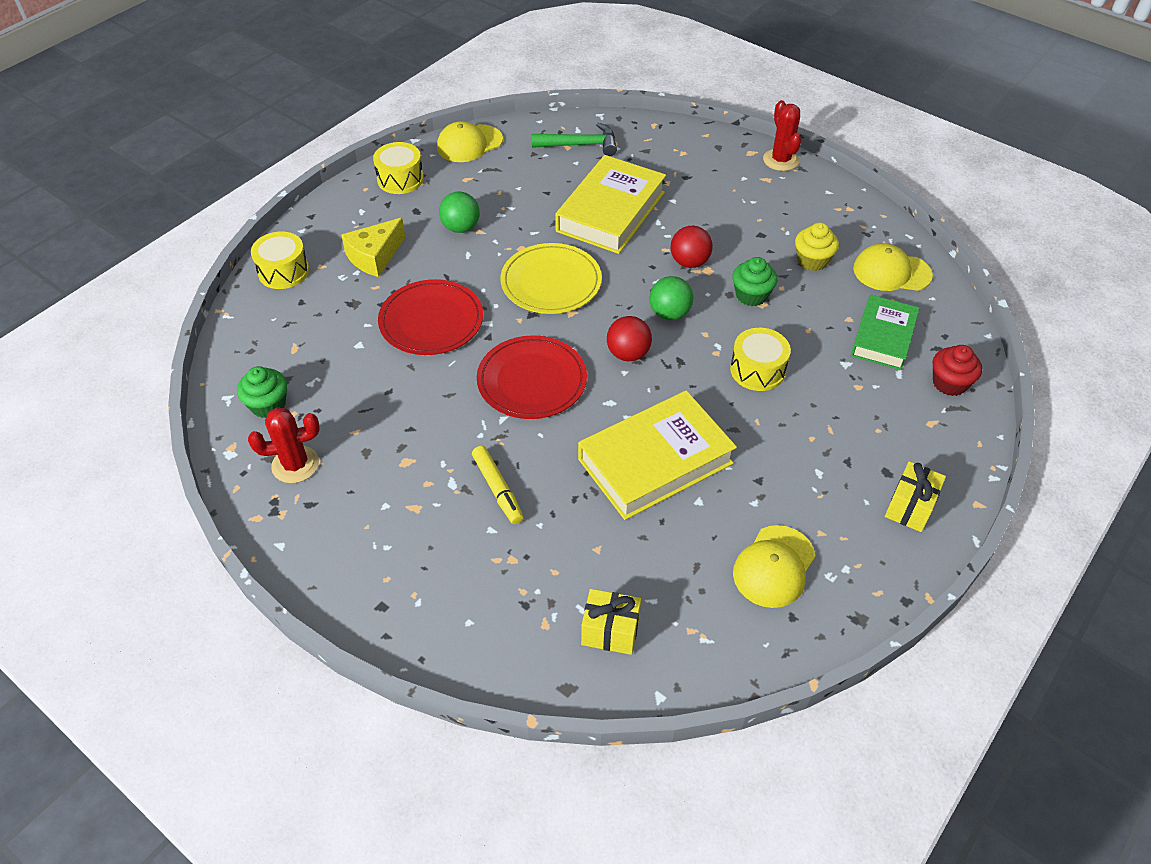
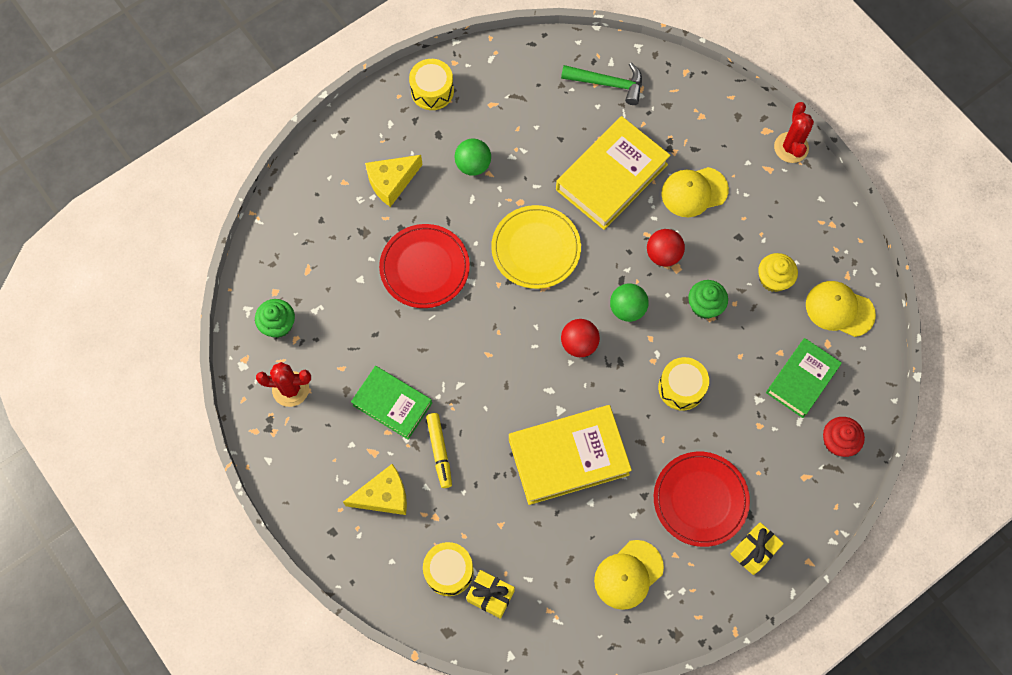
camera: 15 degrees right, 20 degrees up
yellow drum [251,232,309,289] -> yellow drum moved to [423,542,474,596]
yellow cap [437,121,503,162] -> yellow cap moved to [661,167,729,217]
red plate [477,335,587,419] -> red plate moved to [654,452,750,547]
none -> yellow cheese [343,464,407,515]
none -> green book [351,366,432,440]

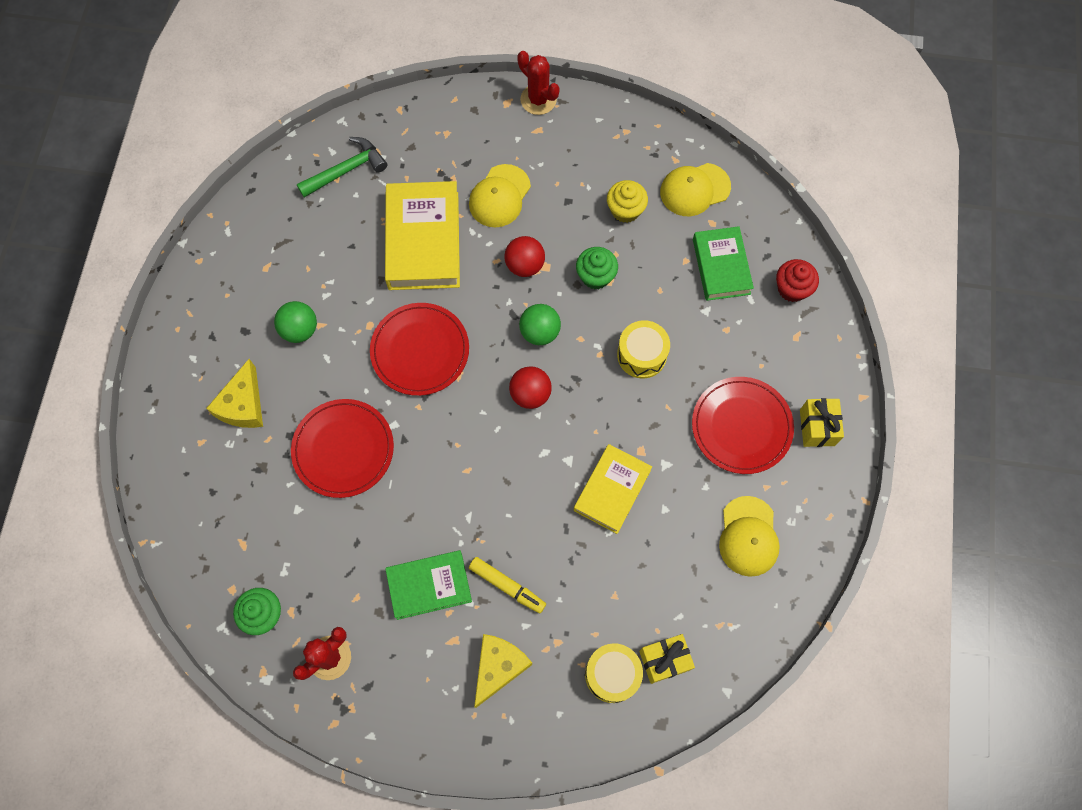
camera: 45 degrees left, 0 degrees up
yellow drum [409,59,454,110] -> none
yellow plate [491,205,581,289] -> red plate [370,303,469,396]
yellow book [509,405,632,505] -> yellow book [574,444,652,534], size x0.64

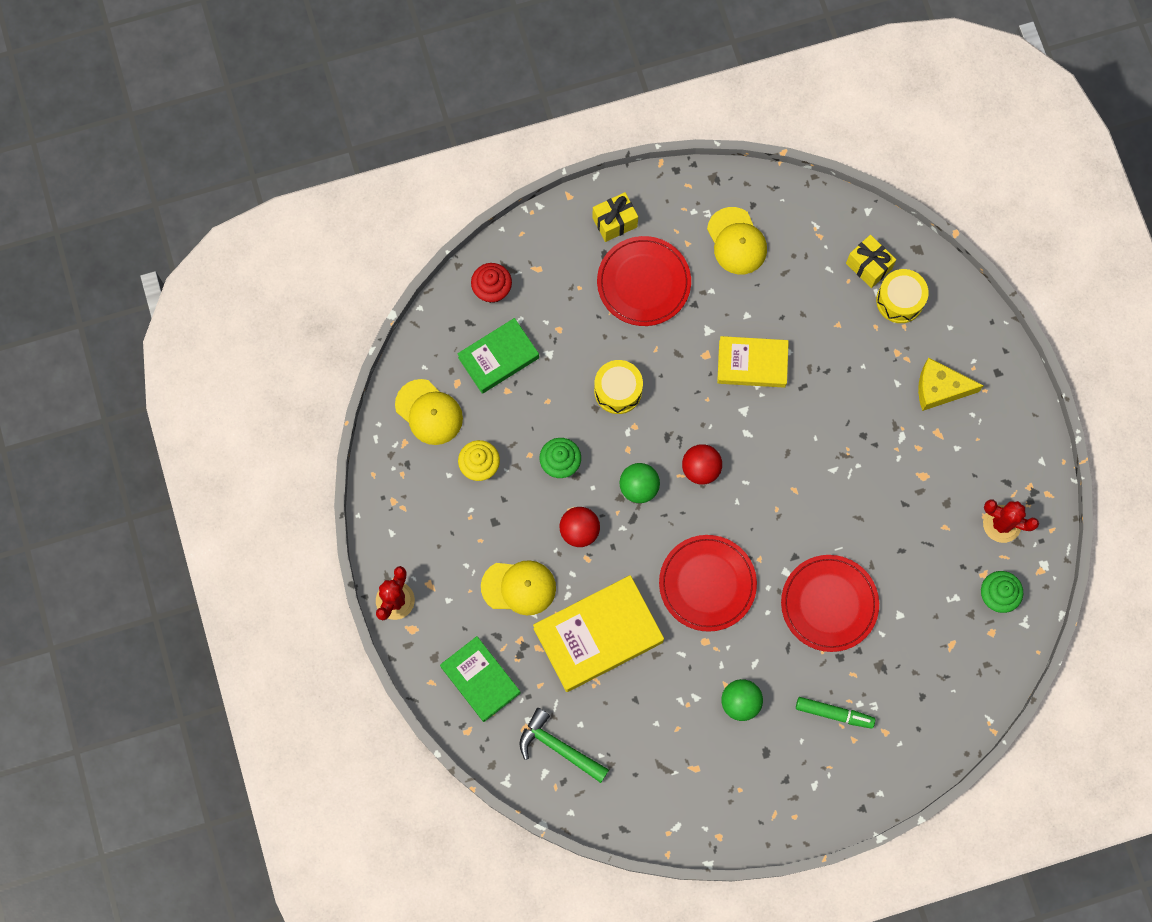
camera: 115 degrees left, 5 degrees up
yellow cheese [206,359,263,428] -> green marker [796,697,875,729]
green book [385,550,472,620] -> green book moved to [440,636,521,722]
yellow marker [469,557,546,613] -> none
yellow cap [719,496,780,577] -> yellow cap turned 90 degrees clockwise [707,207,767,274]

